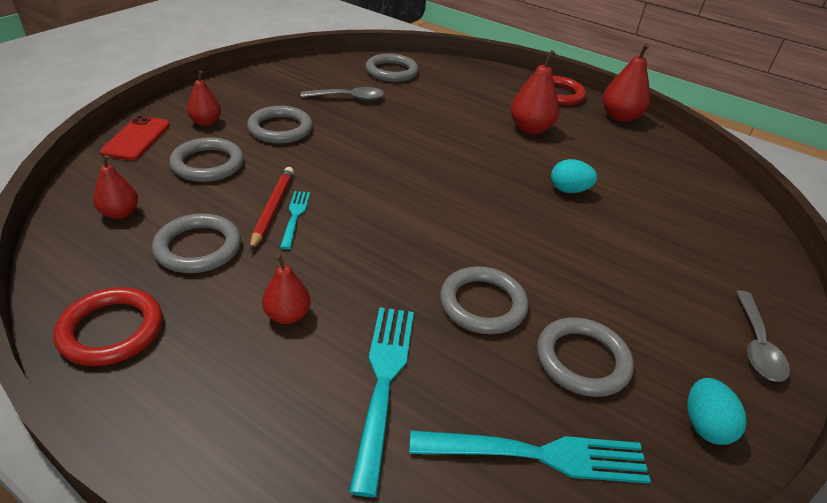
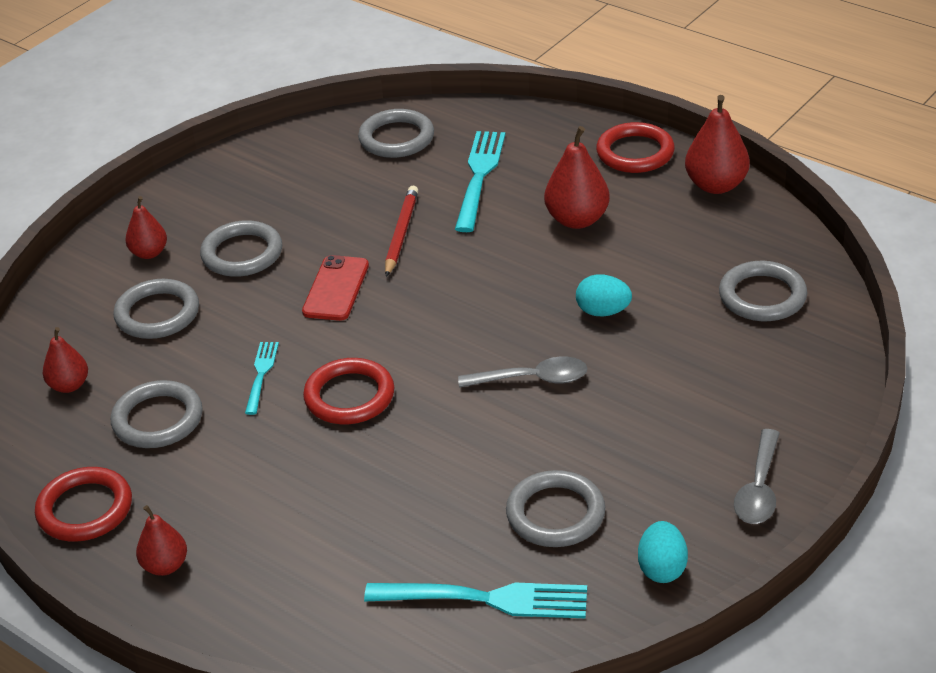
camera: 10 degrees right, 0 degrees up
red phone [100,115,170,160] -> red phone moved to [302,255,369,321]
red pencil [250,167,294,251] -> red pencil moved to [385,186,418,277]
red pear [262,254,311,324] -> red pear moved to [136,505,187,576]
grey spoon [301,87,384,101] -> grey spoon moved to [458,357,587,388]
turquoise fork [349,307,414,497] -> turquoise fork moved to [455,131,505,232]
grey ring [440,266,528,334] -> grey ring moved to [719,261,807,321]
none -> red ring [303,358,394,424]

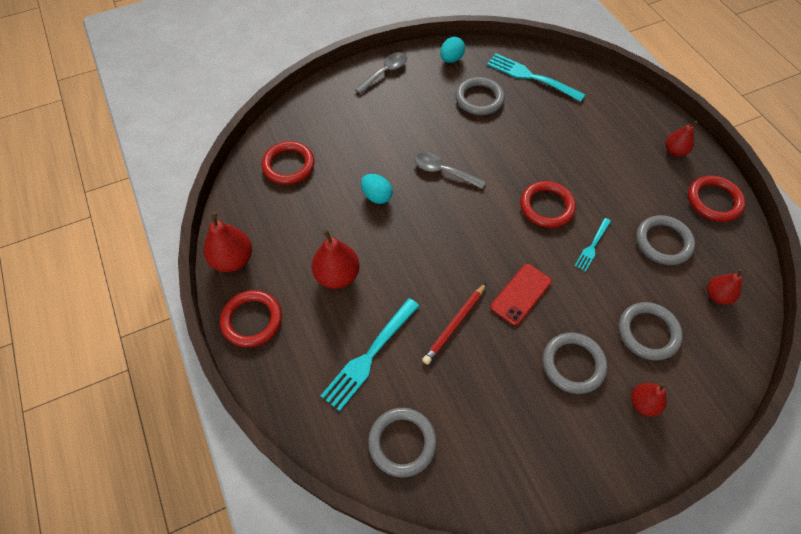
camera: 155 degrees left, 20 degrees up
grey ring [719,261,807,321] -> red ring [261,141,315,185]

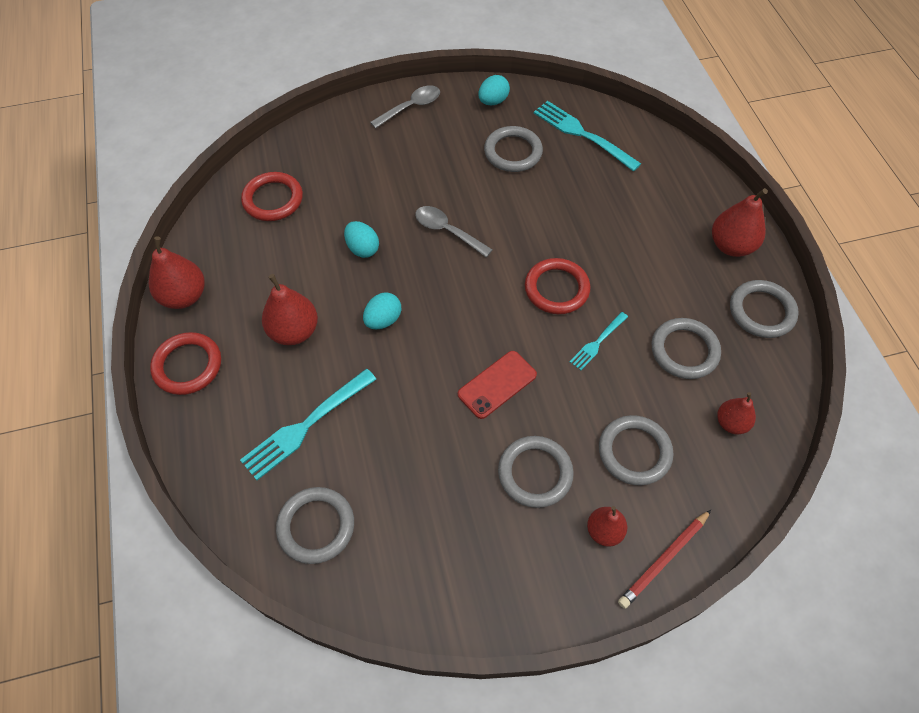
camera: 10 degrees right, 0 degrees up
red pencil [422,283,486,365] -> red pencil moved to [618,510,711,609]
red pear [665,121,698,157] -> red pear [712,188,768,257], size x1.59
red ring [688,176,746,222] -> grey ring [730,280,799,338]
none -> turquoise egg [363,292,401,329]

